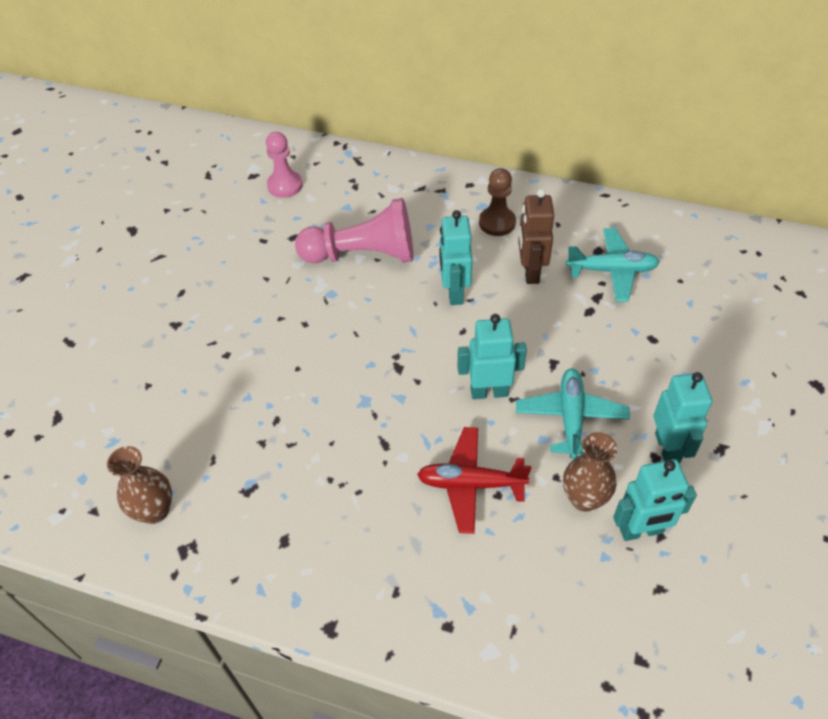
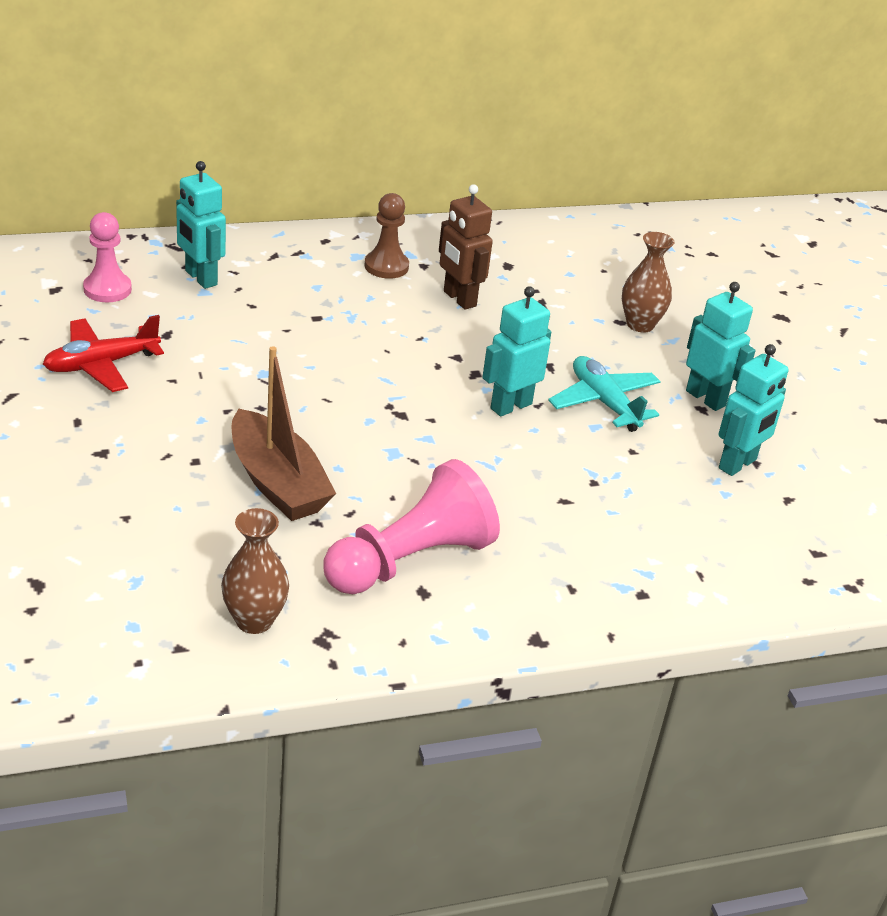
camera: 40 degrees left, 15 degrees down
pink pawn [295,198,413,263] -> pink pawn moved to [323,459,500,594]
red plane [417,427,531,534] -> red plane moved to [43,315,164,392]
turquoise robot [439,210,473,305] -> turquoise robot moved to [176,161,226,289]
brown vase [563,432,617,512] -> brown vase moved to [622,232,675,333]
turquoise plane [566,228,660,302] -> none
none -> brown boat [231,346,336,521]

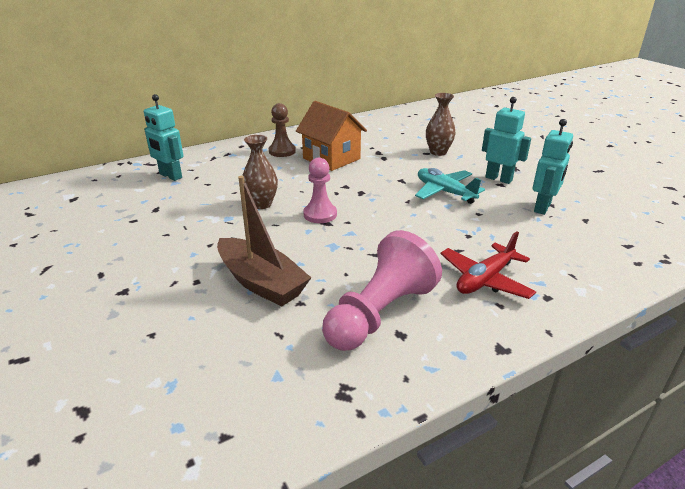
camera: 10 degrees left, 5 degrees down
red plane [43,315,164,392] -> red plane moved to [440,231,536,299]
pink pawn [83,212,132,302] -> pink pawn moved to [303,158,337,223]
brown vase [221,508,289,634] -> brown vase moved to [242,135,278,209]
brown robot [439,184,493,310] -> orange house [296,101,367,171]
turquoise robot [482,286,551,417] -> none

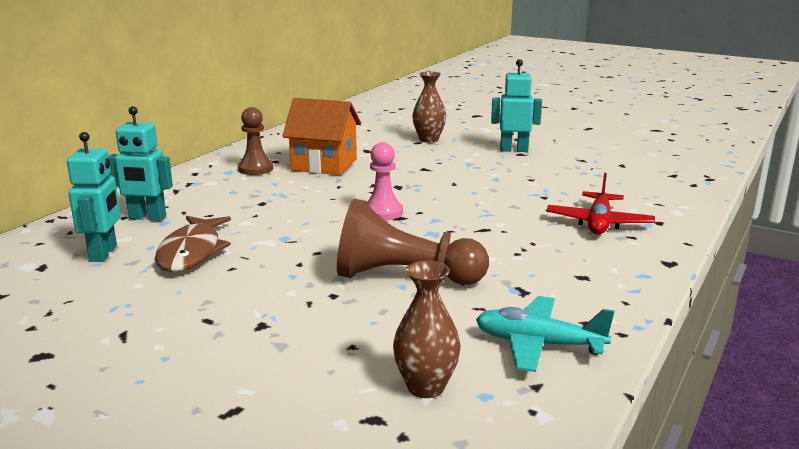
camera: 30 degrees left, 10 degrees down
brown boat [217,176,311,307] -> brown pawn [337,199,489,285]
brown vase [242,135,278,209] -> brown vase moved to [393,261,461,398]
pink pawn [322,230,442,351] -> none
turquoise plane [415,168,485,204] -> turquoise plane moved to [476,296,614,372]
turquoise robot [533,119,573,215] -> turquoise robot moved to [67,132,121,262]
none -> brown fish [155,216,231,272]

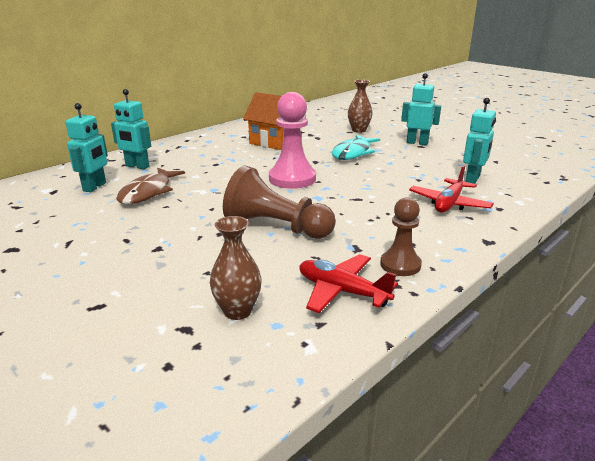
camera: 15 degrees right, 5 degrees up
brown pawn [238,107,273,175] -> brown pawn moved to [380,197,422,276]
pink pawn [368,142,403,220] -> pink pawn [269,92,316,189], size x1.63
turquoise plane [476,296,614,372] -> red plane [300,254,398,313]
none -> turquoise fish [332,135,380,160]
none -> turquoise robot [463,98,496,184]

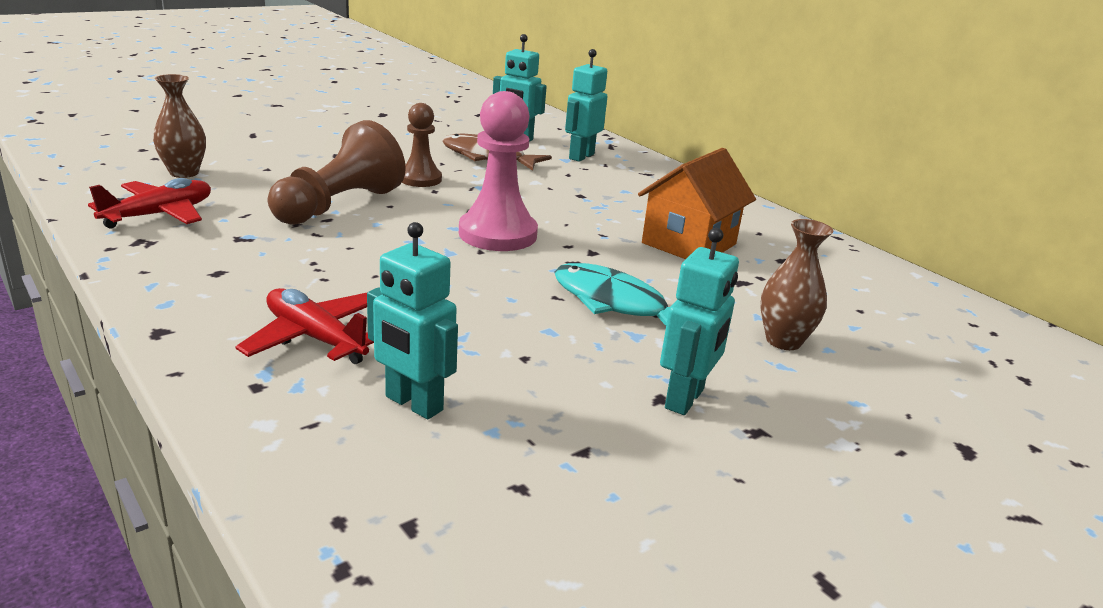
camera: 95 degrees right, 0 degrees up
brown pawn [380,197,422,276] -> brown pawn moved to [402,103,442,187]

